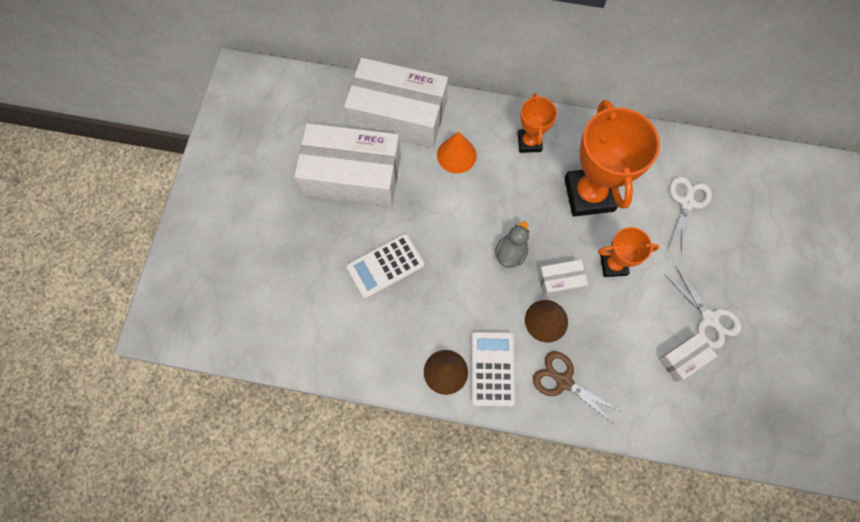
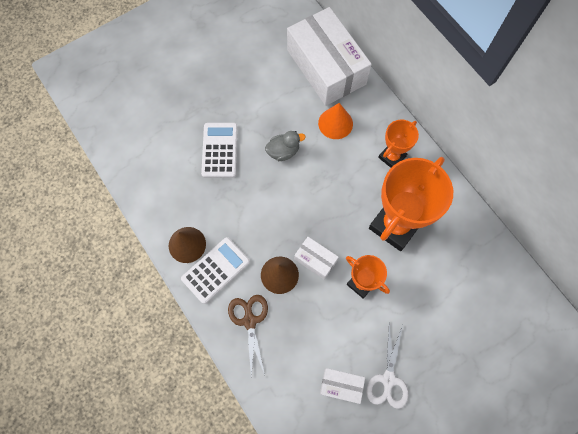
camera: 45 degrees right, 0 degrees up
white box [294,123,401,207] -> none
white calculator [346,234,425,299] -> white calculator turned 75 degrees clockwise [201,123,238,178]
grey duck [495,221,529,268] -> grey duck moved to [265,131,306,161]
white scissors [668,176,712,256] -> none

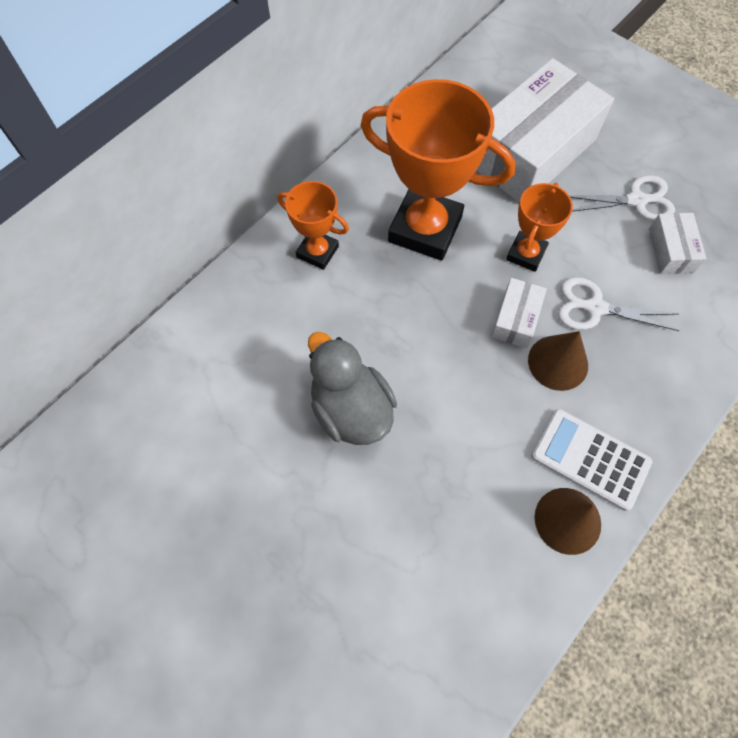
camera: 105 degrees left, 5 degrees down
white calculator [201,123,238,178] -> none
brown scissors [228,295,268,377] -> none
grey duck [265,131,306,161] -> grey duck [308,332,397,445], size x1.65
white box [287,7,372,106] -> white box moved to [476,58,614,203]
orange cone [318,103,353,139] -> none
none -> white scissors [558,277,679,331]

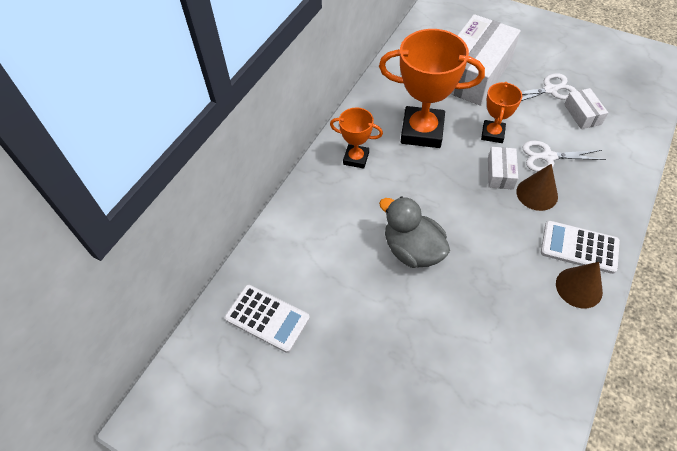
camera: 10 degrees left, 10 degrees down
none -> white calculator [225,285,310,353]

